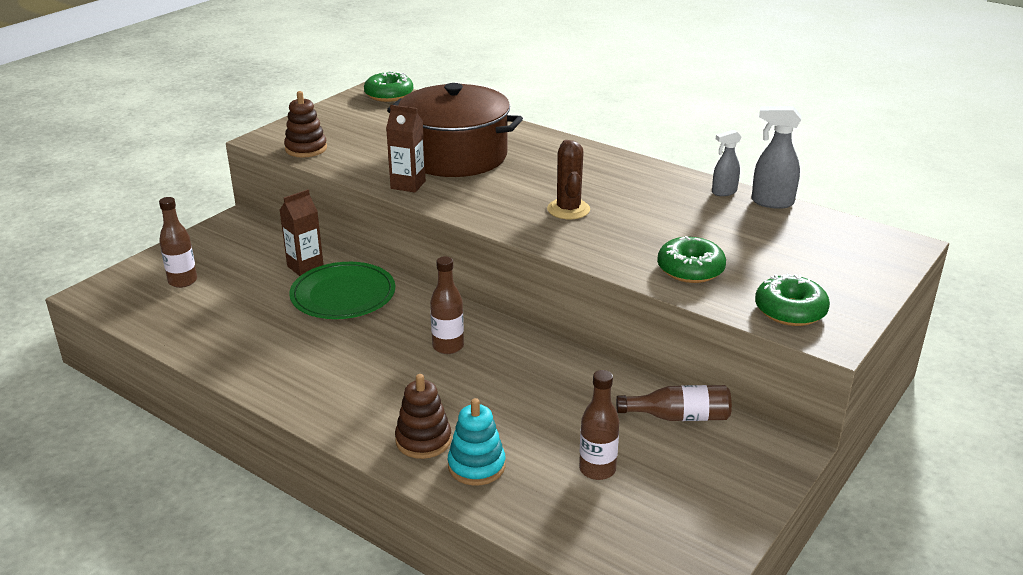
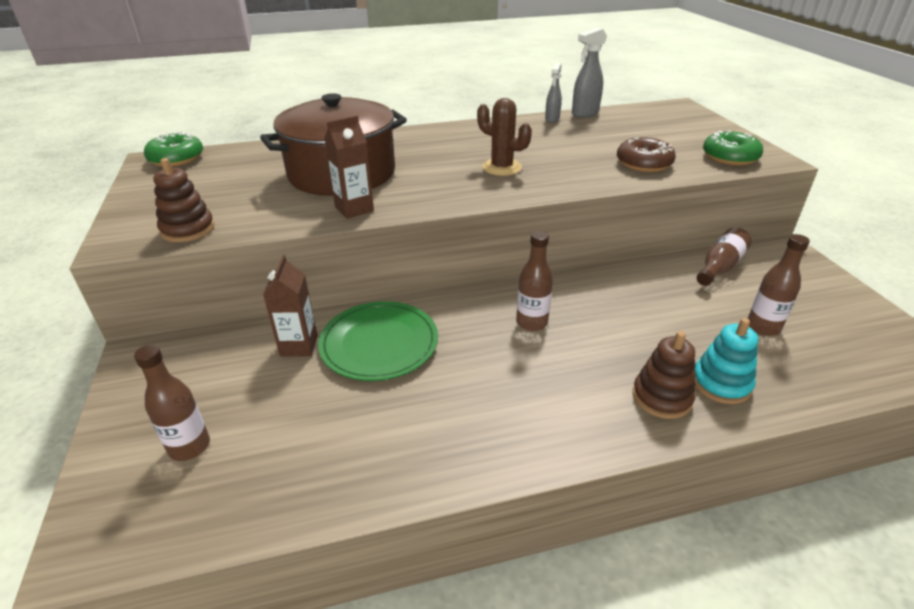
camera: 50 degrees left, 5 degrees up
green donut [657,236,726,283] -> brown donut [617,137,676,172]

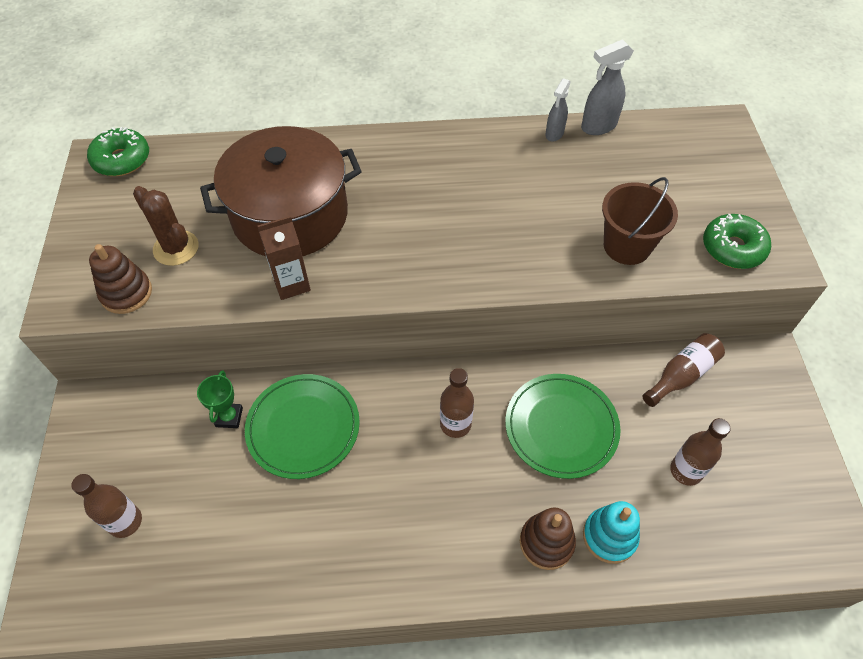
camera: 10 degrees right, 20 degrees up
brown carton [263,255,318,357] -> green trophy [197,370,243,428]
brown cactus [477,98,532,176] -> brown cactus moved to [133,186,199,266]
brown donut [617,137,676,172] -> brown bucket [602,177,678,265]
none -> green plate [505,374,621,479]

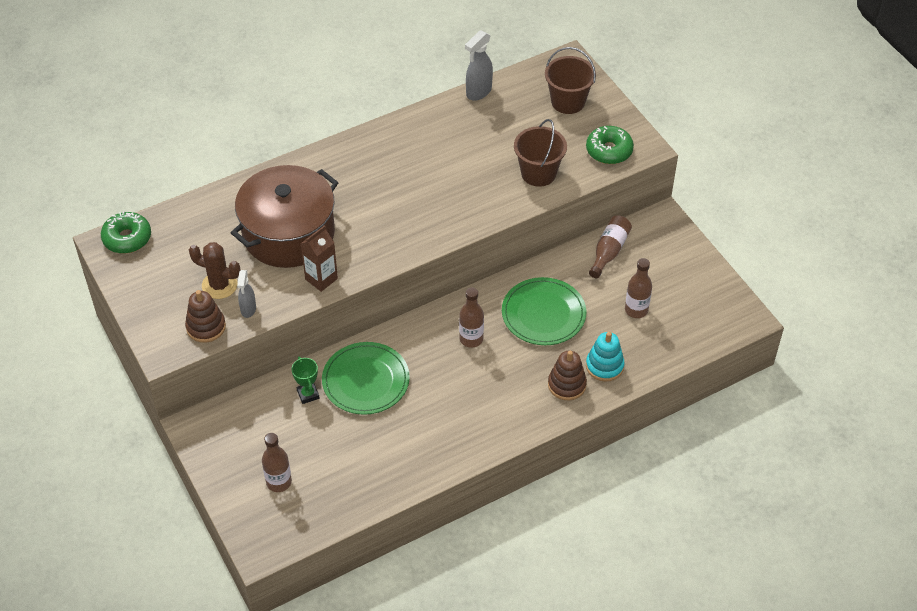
camera: 25 degrees left, 5 degrees down
grey spray bottle [545,78,571,142] -> grey spray bottle moved to [237,270,256,318]
none -> brown bucket [545,47,596,114]

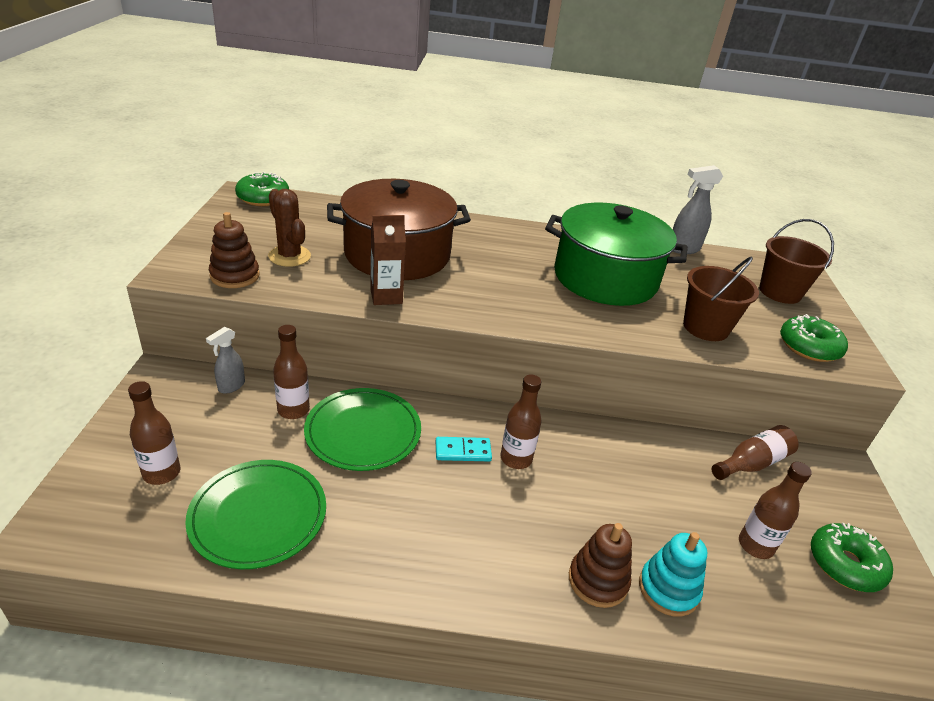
camera: 30 degrees right, 15 degrees down
grey spray bottle [237,270,256,318] -> grey spray bottle moved to [206,327,245,394]
green trophy [291,356,319,404] -> brown bottle [273,325,310,419]
green plate [502,277,586,345] -> green plate moved to [185,460,326,569]
none -> turquoise domino [436,437,492,461]
none -> green pot [545,203,688,306]
none -> green donut [811,523,893,592]

